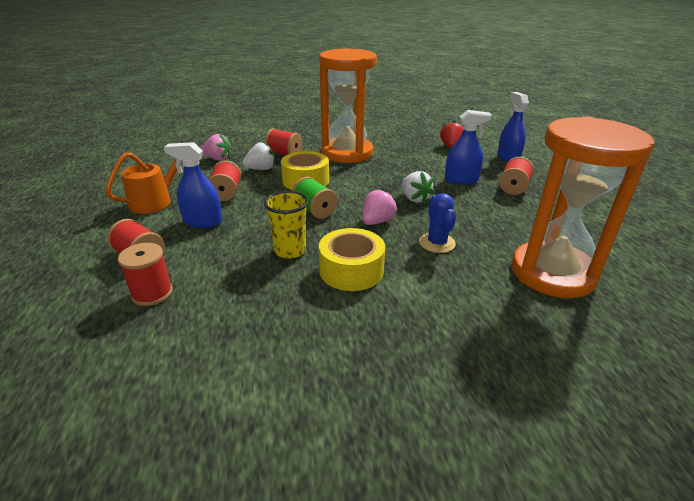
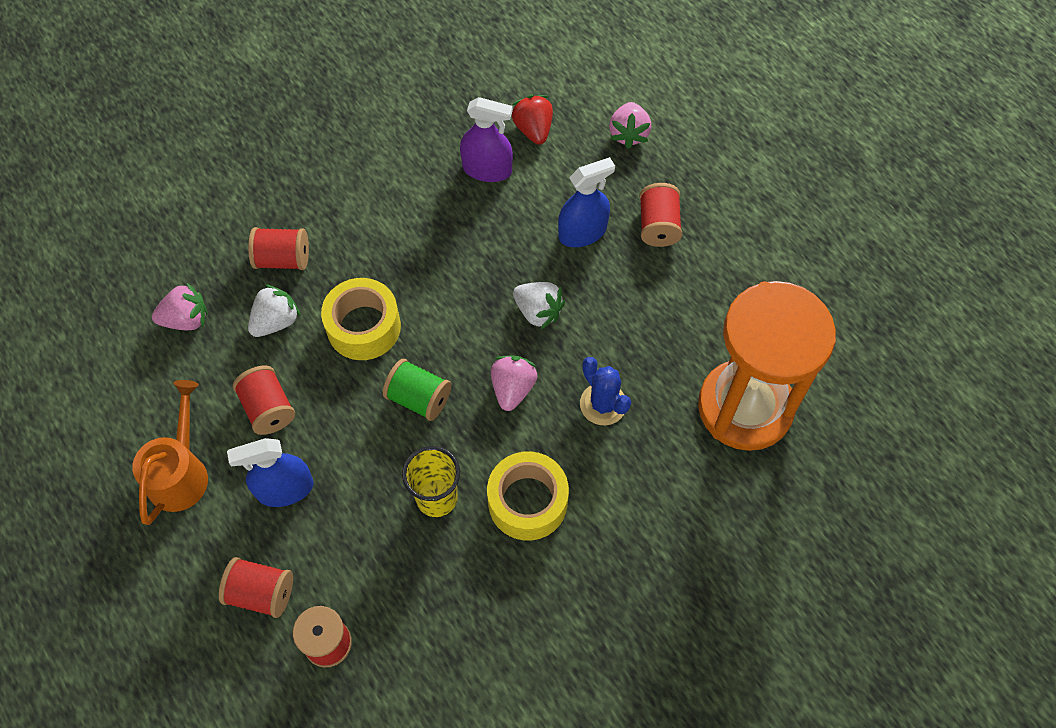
camera: 25 degrees left, 30 degrees up
orange hourglass [319,49,377,163] -> none
blue spray bottle [497,92,529,162] -> pink strawberry [609,102,651,149]
none -> purple spray bottle [460,97,513,182]

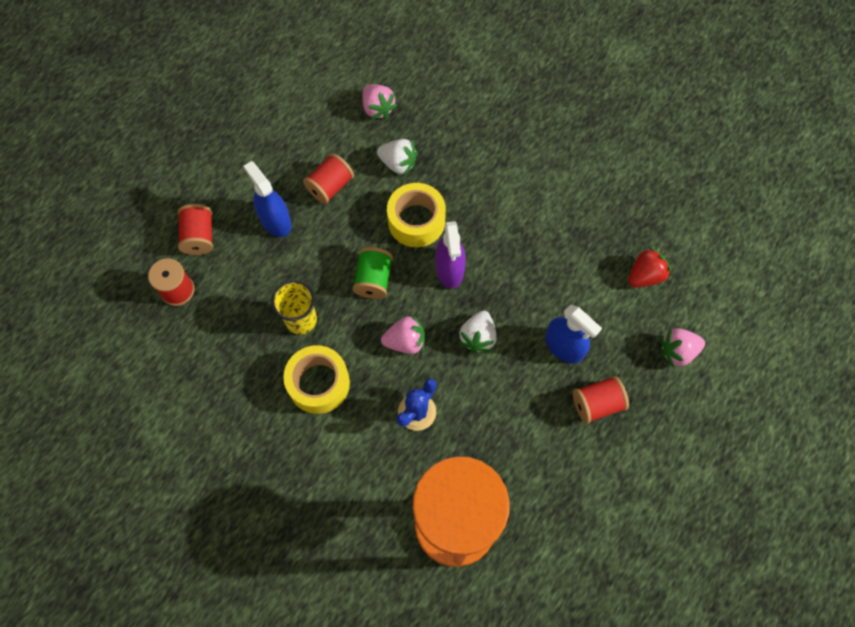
camera: 70 degrees right, 5 degrees up
orange watering can [132,380,208,525] -> none
red spool [248,227,309,270] -> none
purple spray bottle [460,97,513,182] -> purple spray bottle moved to [435,221,466,289]

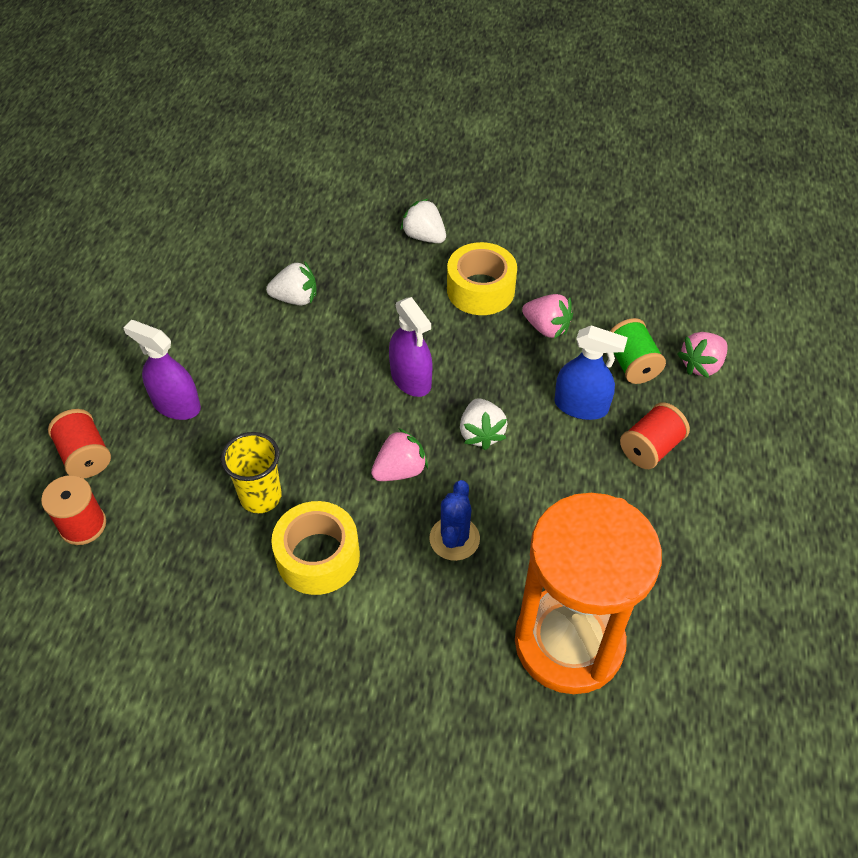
camera: 25 degrees left, 15 degrees down
blue spray bottle [243,161,292,237] -> purple spray bottle [123,320,201,420]
red spool [303,153,354,204] -> none
green spool [352,247,393,299] -> green spool moved to [610,318,666,384]
pink strawberry [362,84,397,120] -> pink strawberry moved to [522,294,573,339]
yellow tape [387,183,446,247] -> yellow tape moved to [447,242,517,315]
red strawberry [628,247,671,287] -> none
none -> white strawberry [400,198,446,243]

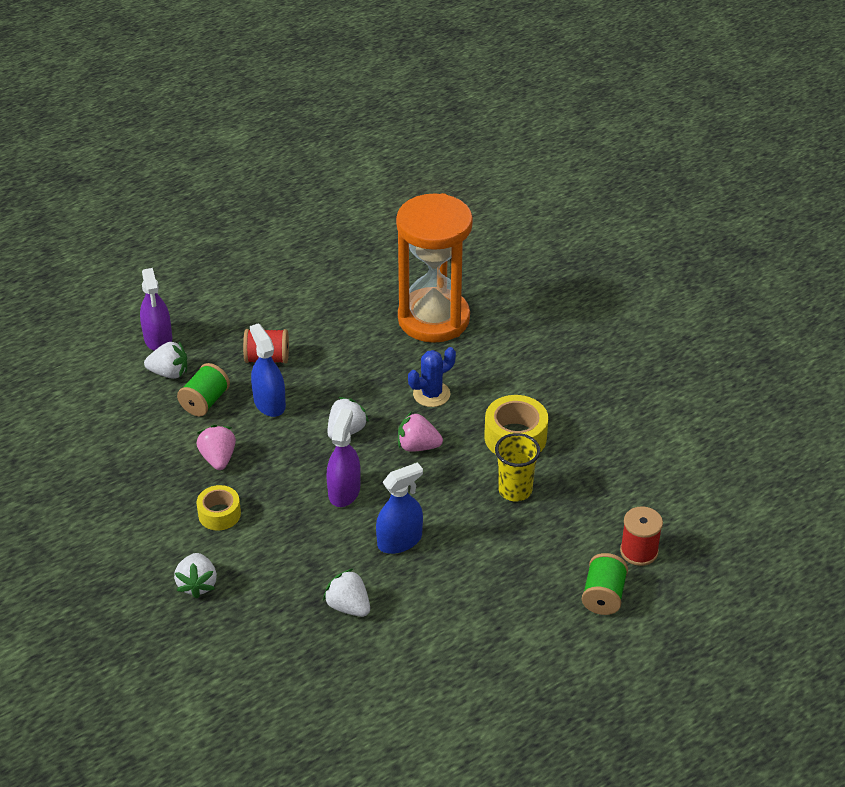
camera: 135 degrees left, 10 degrees down
red spool [48,409,111,478] -> green spool [582,553,628,615]
purple spray bottle [123,320,201,420] -> purple spray bottle moved to [140,268,172,351]
yellow tape [447,242,517,315] -> yellow tape [197,485,241,531], size x0.65
pink strawberry [678,332,727,378] -> white strawberry [144,341,187,379]
none -> blue spray bottle [376,462,423,554]

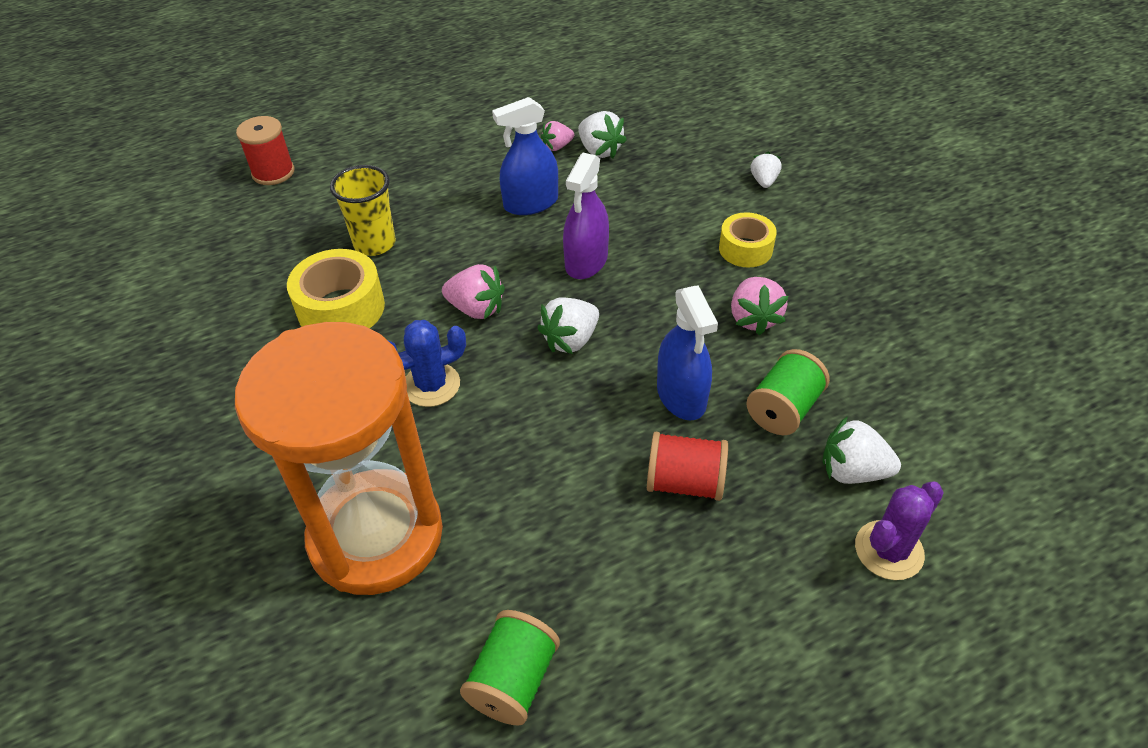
camera: 170 degrees left, 5 degrees up
purple spray bottle [140,268,172,351] -> purple cactus [855,481,944,580]
white strawberry [174,553,217,599] -> white strawberry [751,152,781,188], size x0.65
green spool [582,553,628,615] -> green spool moved to [460,610,560,725]
none -> pink strawberry [541,121,574,151]

